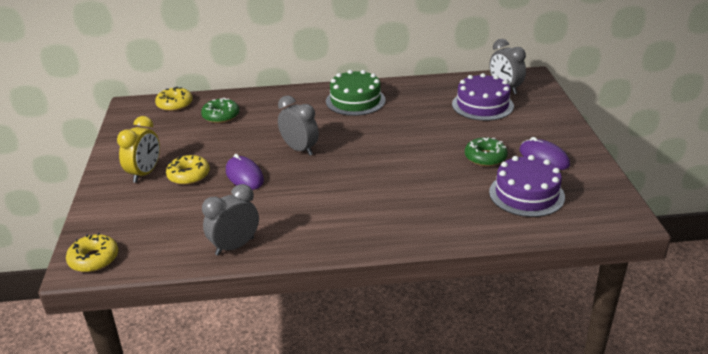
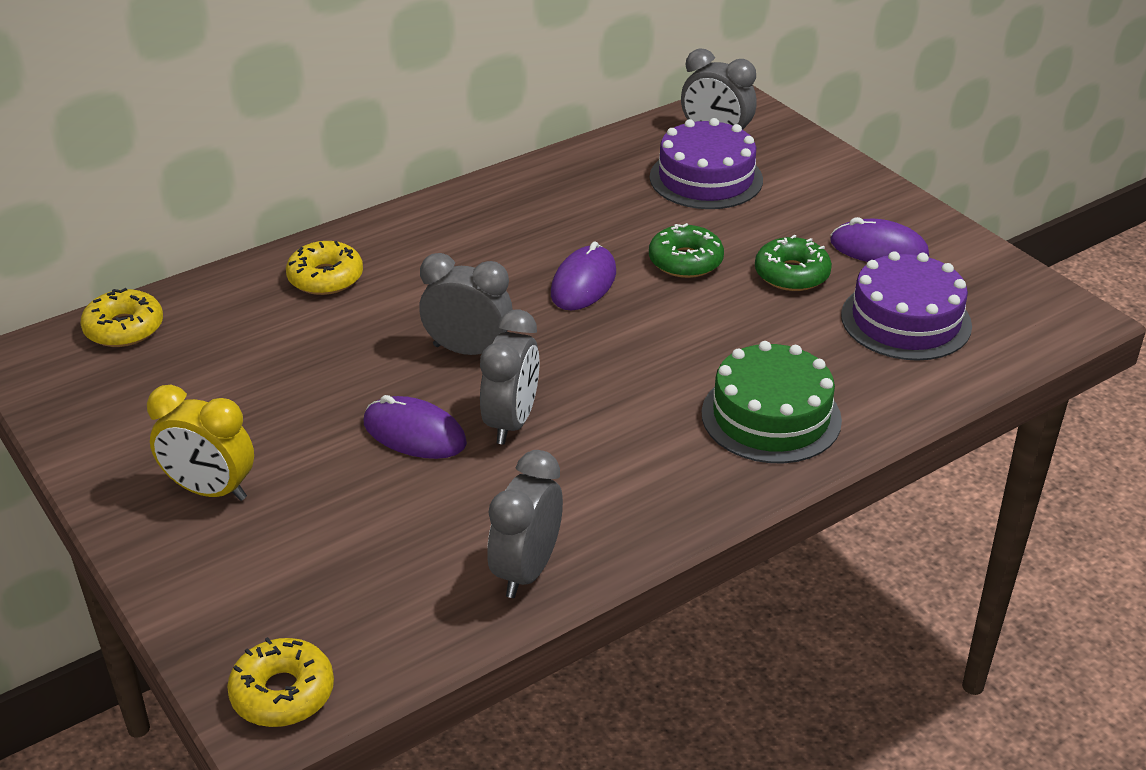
camera: 30 degrees left, 5 degrees up
yellow clock [117,116,160,183] -> yellow clock turned 120 degrees clockwise [147,385,254,501]
yellow donut [166,155,210,185] -> yellow donut moved to [286,241,363,295]
green donut [201,98,239,123] -> green donut moved to [649,223,724,278]
green cake [326,70,386,116] -> green cake moved to [702,341,842,463]
none -> grey clock [480,309,540,445]
none -> purple mouse [551,241,616,311]

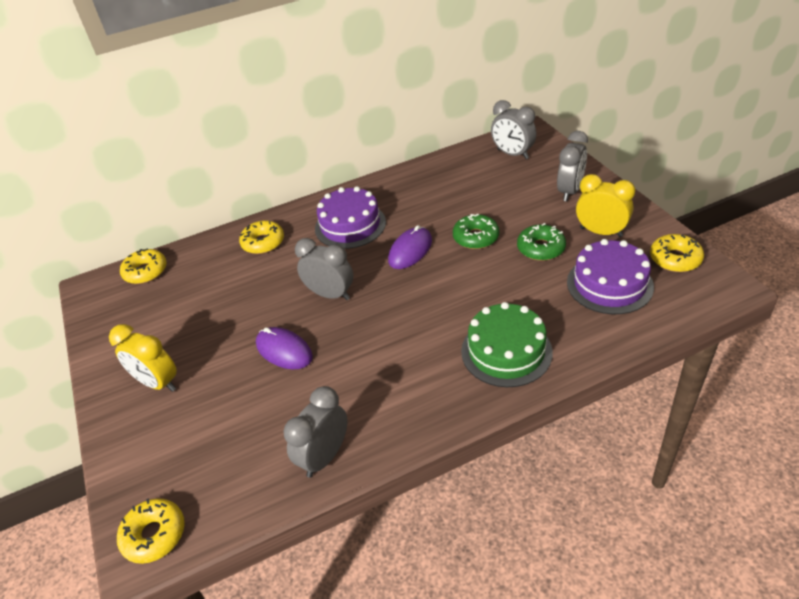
camera: 15 degrees right, 5 degrees up
grey clock [480,309,540,445] -> grey clock moved to [557,131,588,201]
purple cake [650,118,763,209] -> purple cake moved to [315,186,386,249]
purple mouse [830,217,929,262] -> yellow clock [576,174,635,237]
none -> yellow donut [650,234,704,272]

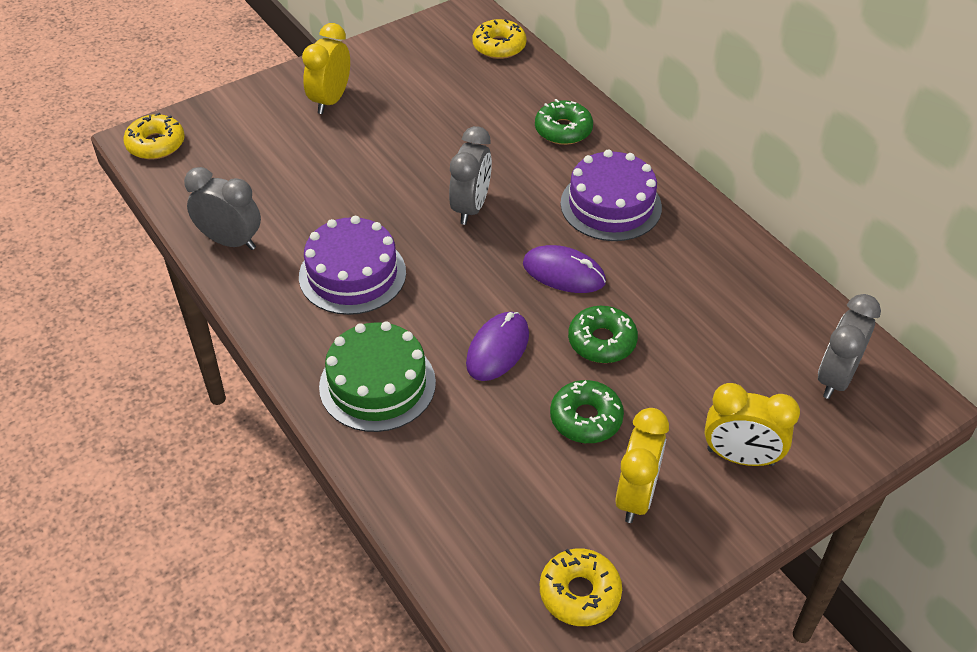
camera: 75 degrees right, 5 degrees up
yellow donut [239,220,284,254] -> green donut [535,99,593,145]
purple mouse [256,327,313,369] -> purple mouse moved to [466,312,529,381]
grey clock [557,131,588,201] -> yellow clock [705,383,800,466]
purple cake [567,239,654,314] -> purple cake moved to [299,216,406,315]

